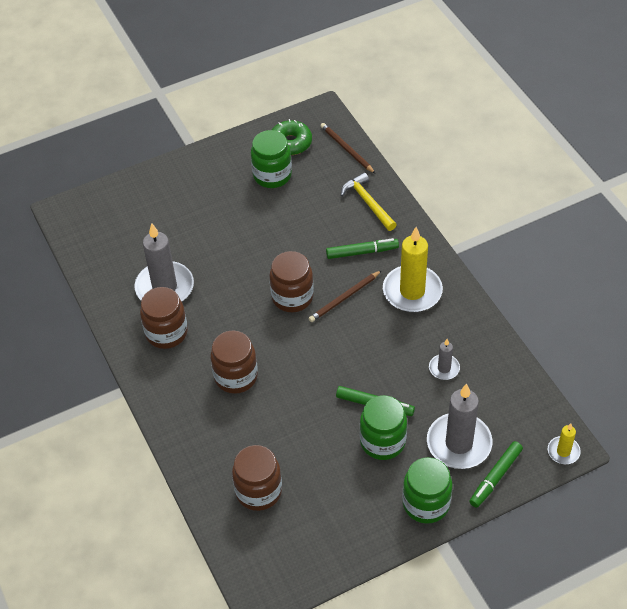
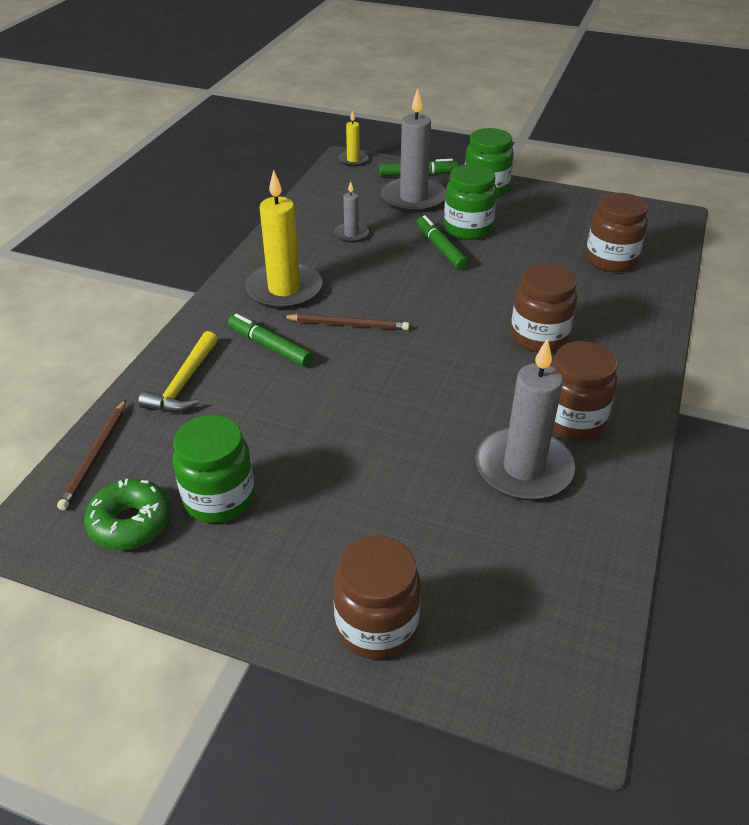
camera: 135 degrees left, 10 degrees down
brown jar [269,251,314,312] -> brown jar moved to [333,536,421,659]

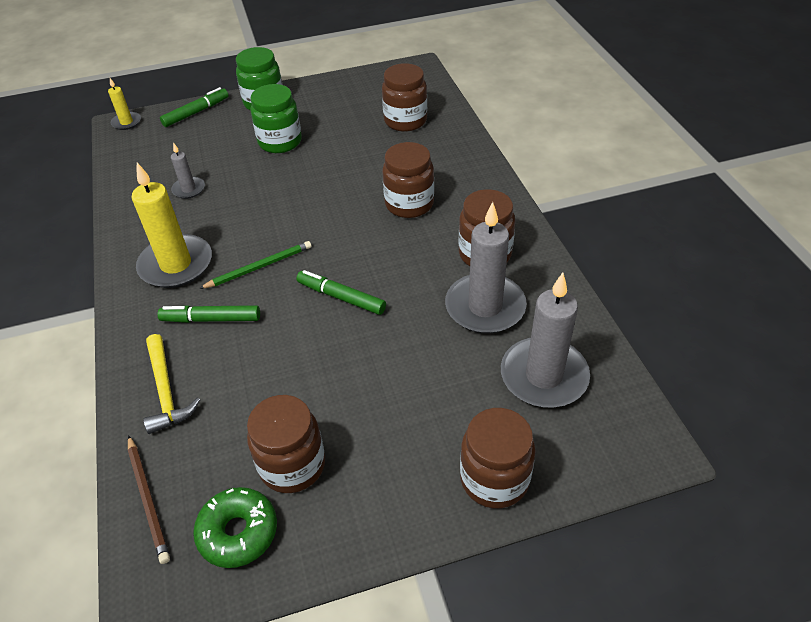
camera: 35 degrees left, 5 degrees up
green jar [173,415,255,523] -> brown jar [247,395,325,493]
brown pencil [282,314,409,330] -> green pencil [199,241,311,289]
grey candle [381,88,446,213] -> grey candle moved to [501,273,590,408]
green marker [417,215,468,270] -> green marker moved to [297,270,386,315]

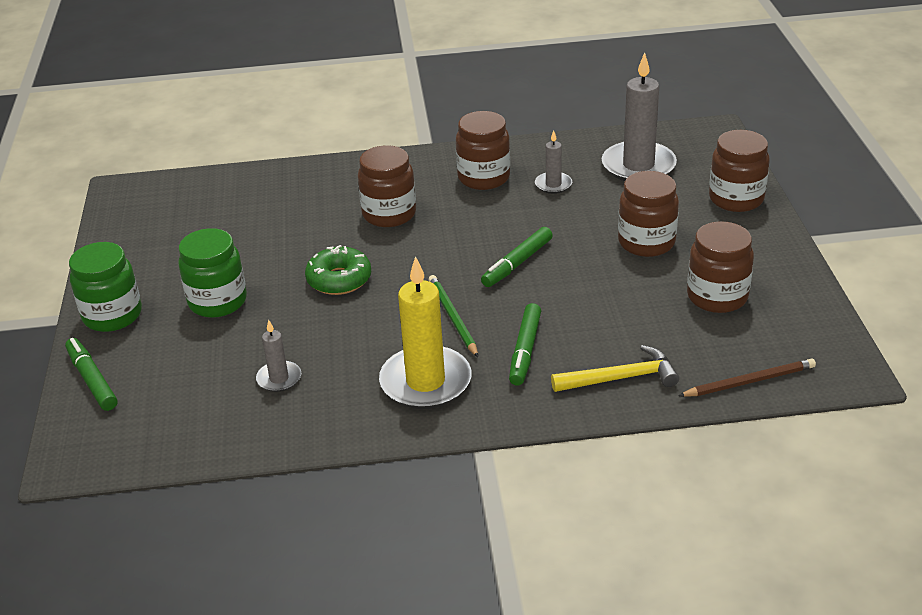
camera: 80 degrees left, 10 degrees down
yellow candle [108,78,141,130] -> none
green donut [193,487,277,568] -> green donut moved to [305,245,371,295]
brown jar [382,63,427,132] -> brown jar moved to [618,171,679,257]
grey candle [445,202,527,334] -> grey candle [535,130,572,194], size x0.50

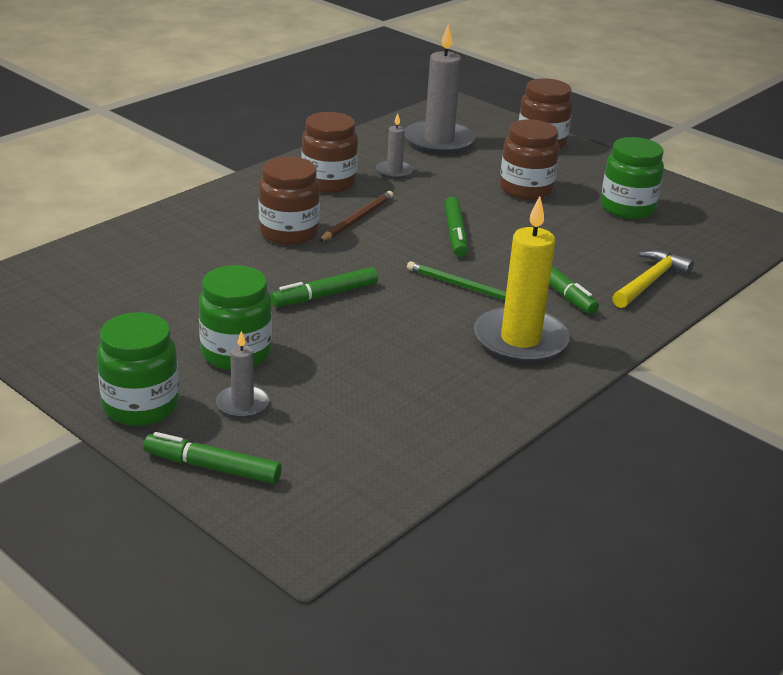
camera: 45 degrees left, 5 degrees down
grey candle [256,320,301,392] -> grey candle moved to [216,331,269,418]
green donut [305,245,371,295] -> green marker [271,267,378,307]
brown pencil [679,358,816,397] -> brown pencil moved to [319,191,394,242]
brown jar [687,221,754,313] -> green jar [601,137,664,219]

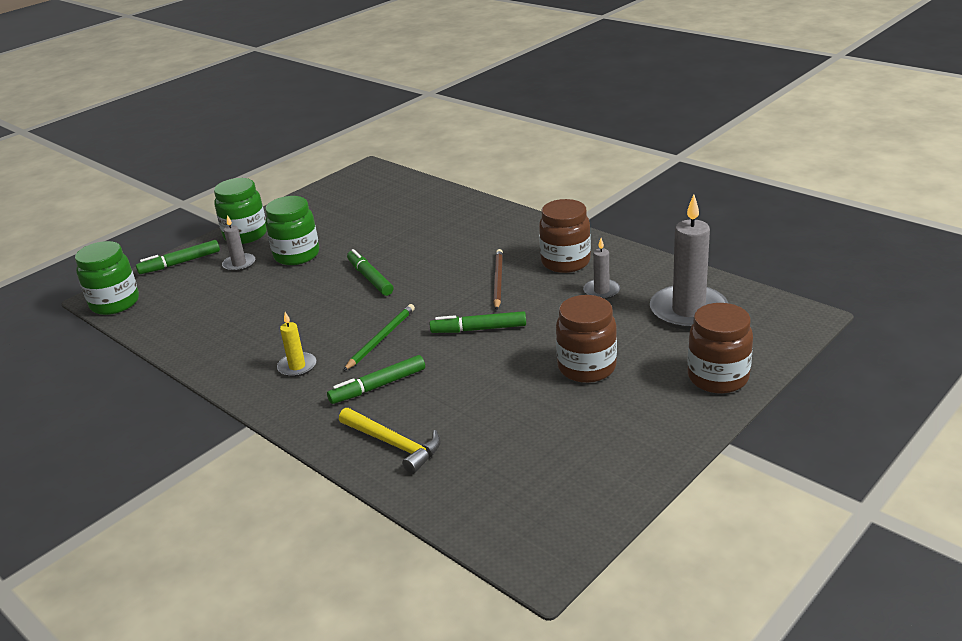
camera: 95 degrees right, 0 degrees up
green marker [143,432,281,484] -> green marker turned 135 degrees counterclockwise [136,240,220,274]
brown jar [259,157,320,245] -> none
brown pencil [319,191,394,242] -> brown pencil turned 120 degrees counterclockwise [493,249,503,310]
yellow candle [474,196,570,364] -> yellow candle [277,312,316,377], size x0.50
green jar [601,137,664,219] -> green jar moved to [75,241,139,315]

